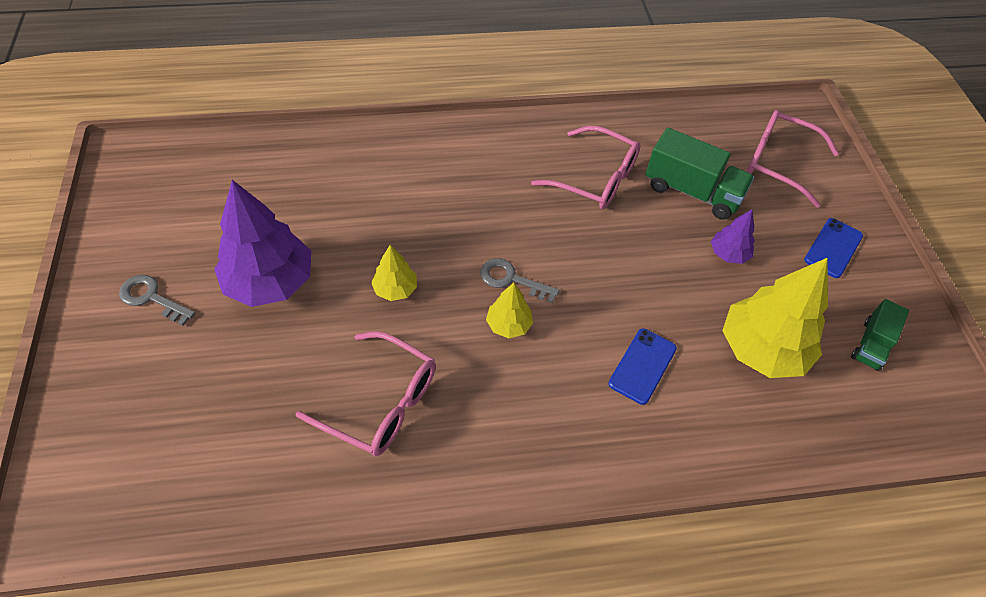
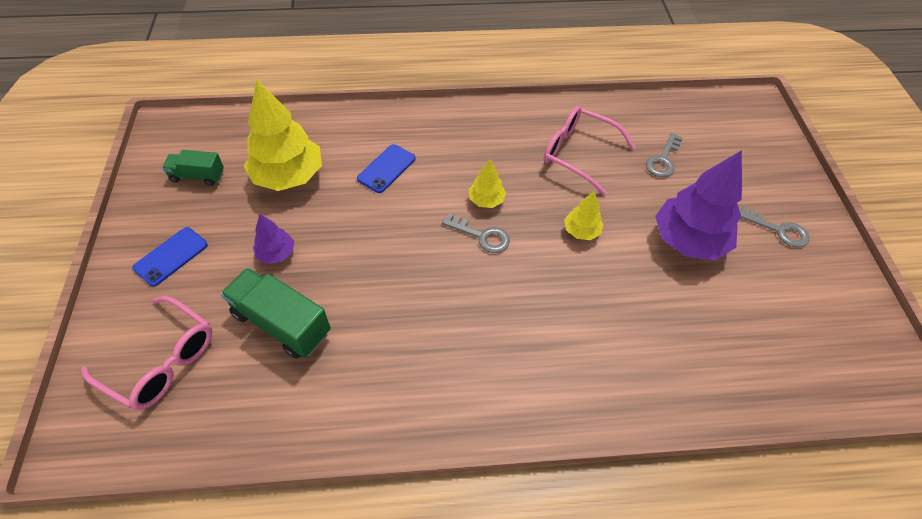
camera: 175 degrees left, 0 degrees up
pink glasses [531,126,641,209] -> none
green truck [851,299,909,371] -> green truck turned 120 degrees counterclockwise [162,150,224,186]
none -> grey key [646,133,683,177]

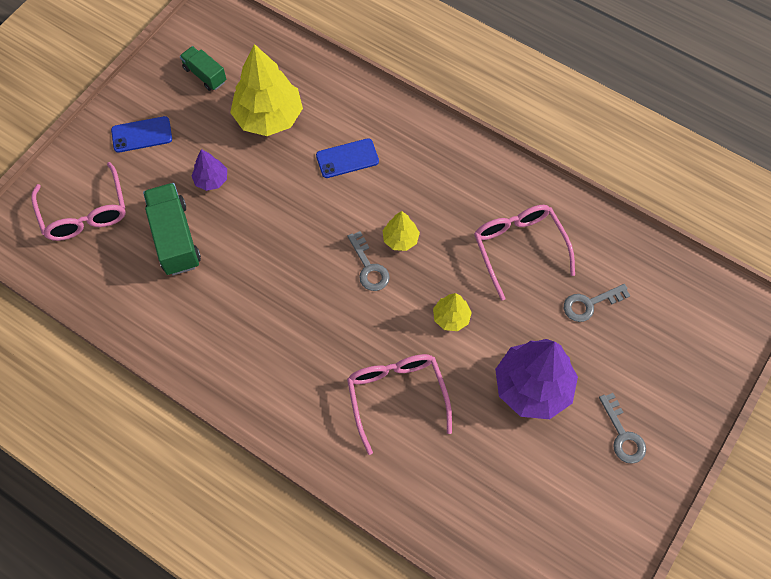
camera: 40 degrees right, 10 degrees up
none -> pink glasses [347,354,452,455]

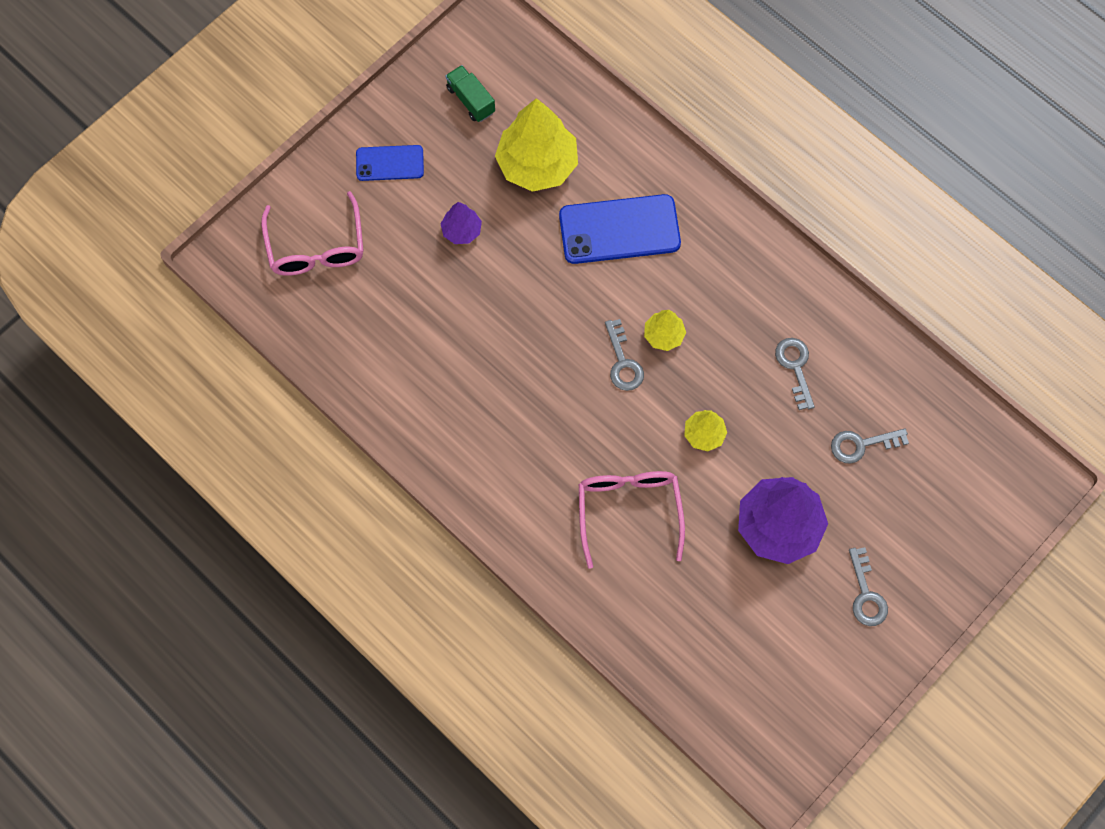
camera: 10 degrees right, 5 degrees up
green truck [143,183,201,275] -> none
blue phone [316,138,379,178] -> blue phone [559,194,681,264], size x1.71
pink glasses [474,205,575,301] -> grey key [775,338,815,410]

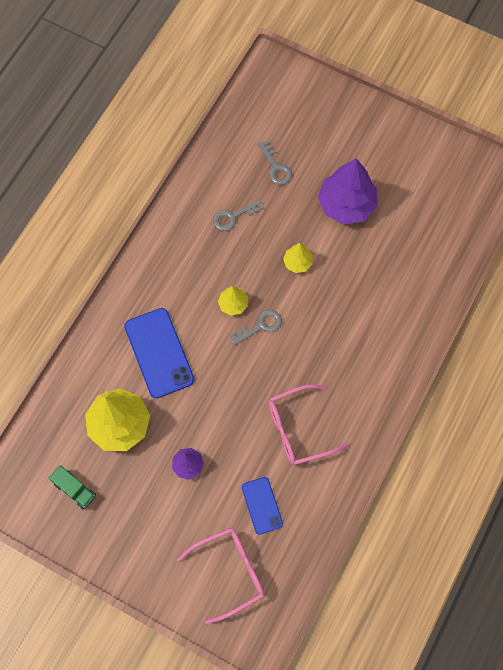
camera: 105 degrees left, 0 degrees up
blue phone [356,145,424,181] -> blue phone moved to [242,477,283,535]
green truck [446,65,495,122] -> green truck turned 90 degrees counterclockwise [49,465,96,510]
pink glasses [579,471,685,569] -> pink glasses moved to [268,384,348,465]
grey key [849,547,888,626] -> none

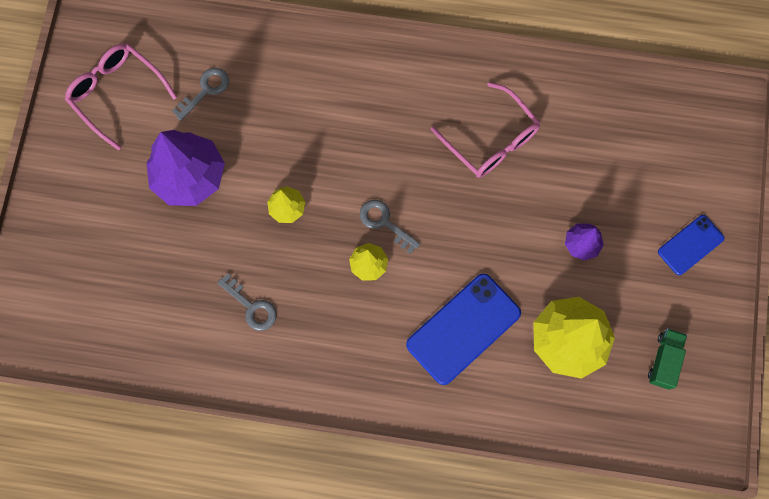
camera: 110 degrees left, 5 degrees up
pink glasses [177,528,264,624] -> pink glasses moved to [65,43,177,151]
blue phone [242,477,283,535] -> blue phone moved to [658,215,724,275]
grey key [258,140,292,185] -> grey key moved to [172,68,229,121]

